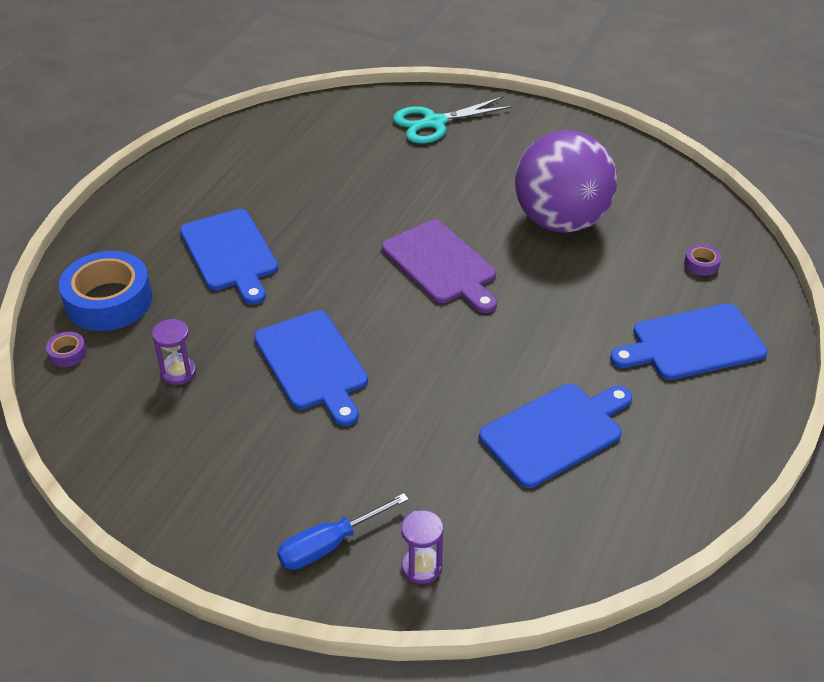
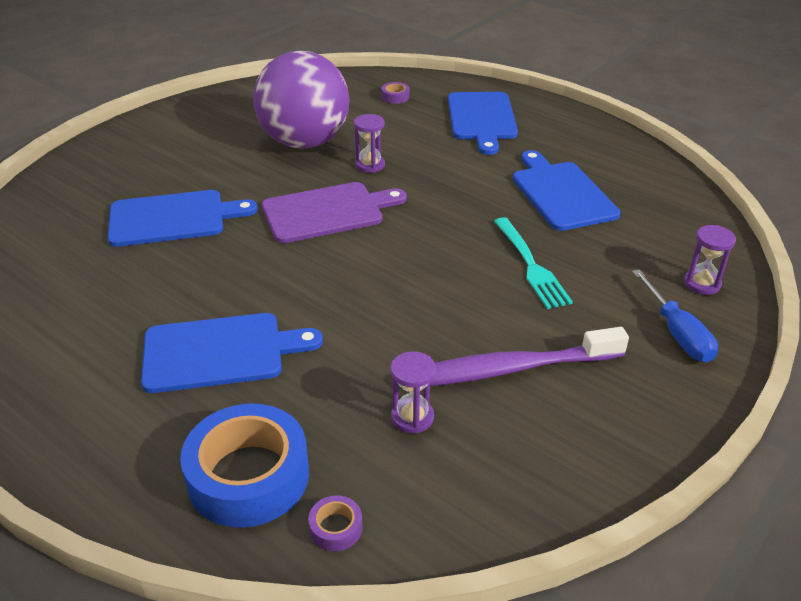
camera: 75 degrees left, 5 degrees down
blue cutting board [254,310,368,426] -> blue cutting board moved to [107,190,258,247]
turquoise scissors [393,97,513,144] -> none
none -> purple hourglass [354,114,385,173]
none -> purple toothbrush [430,327,629,386]
none -> turquoise fork [494,217,573,309]

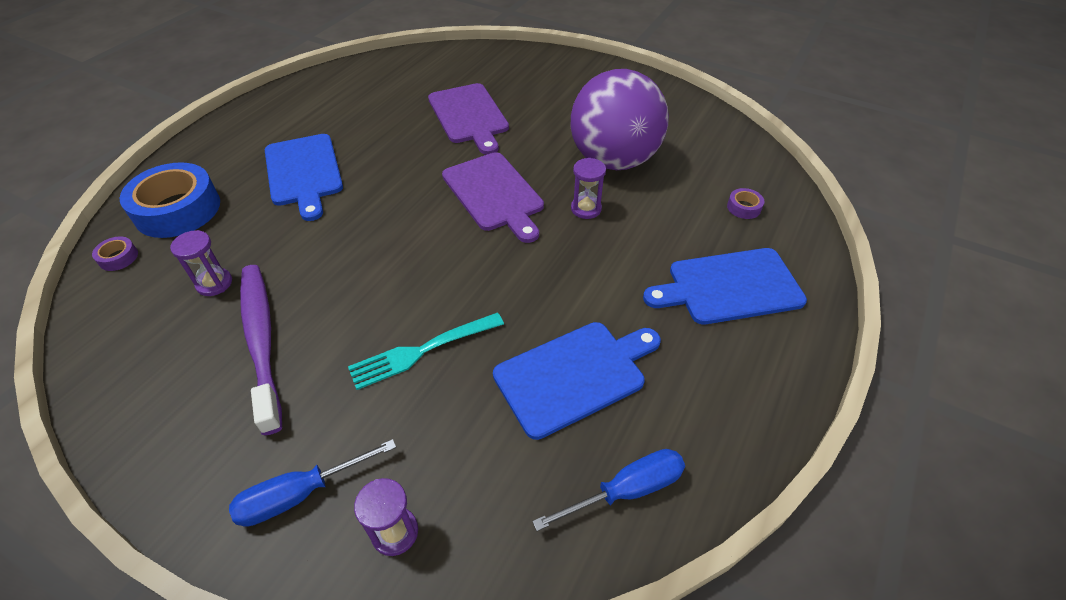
camera: 80 degrees right, 10 degrees up
blue cutting board [107,190,258,247] -> purple cutting board [428,83,509,155]
none -> blue screwdriver [532,449,685,531]

